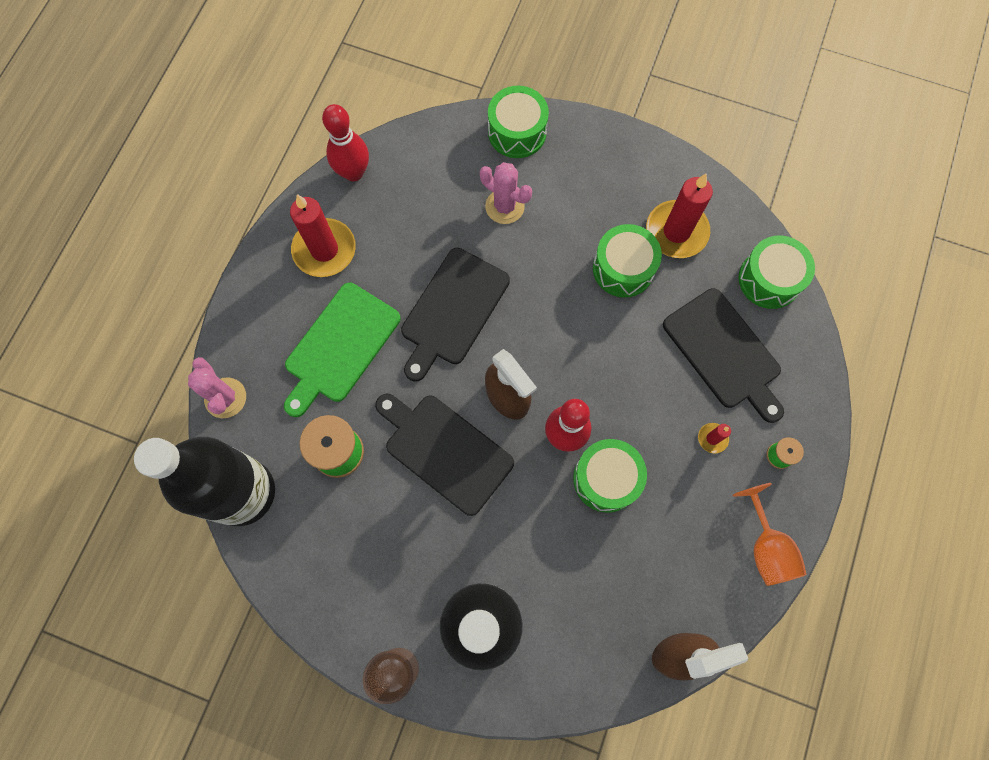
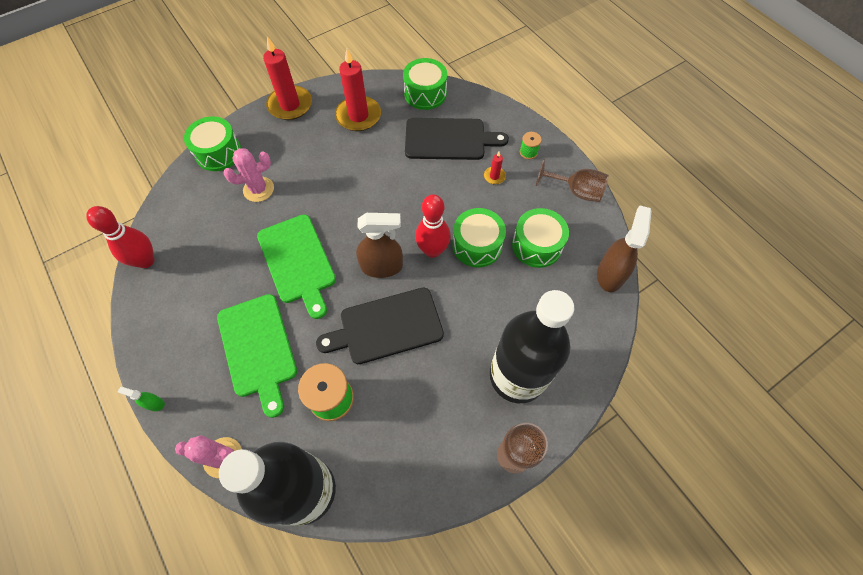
camera: 55 degrees left, 10 degrees down
red candle [290,194,356,277] -> red candle moved to [263,36,312,120]
black cutting board [401,248,510,382] -> green cutting board [257,214,336,319]
green drum [593,224,662,298] -> green drum moved to [512,208,569,268]
orange goblet [733,483,807,586] -> brown goblet [536,159,609,202]
none -> green spray bottle [118,387,165,411]

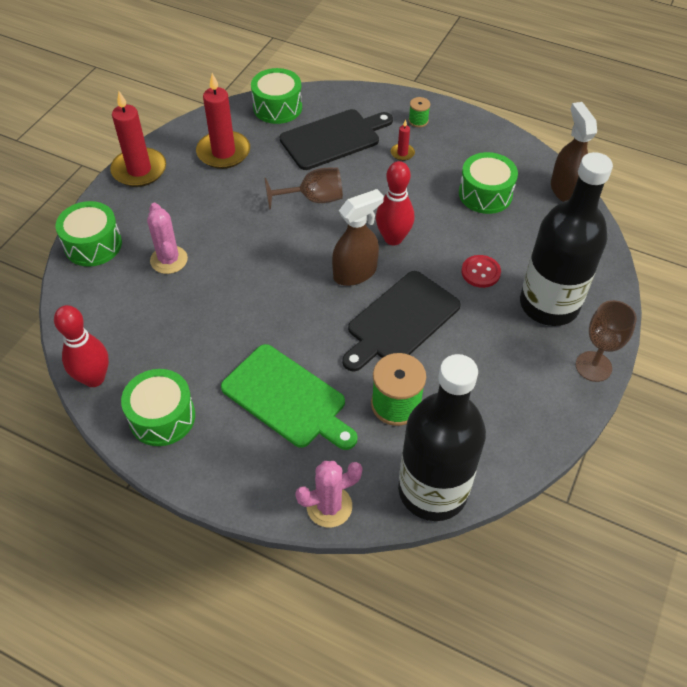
camera: 30 degrees left, 10 degrees down
green spray bottle [118,387,165,411] -> none
pink cactus [223,148,274,202] -> pink cactus turned 60 degrees counterclockwise [147,203,188,274]
green cutting board [257,214,336,319] -> none
green drum [452,208,506,267] -> green drum moved to [121,369,195,446]
brown goblet [536,159,609,202] -> brown goblet moved to [265,168,343,210]
none -> red button [461,255,501,288]

